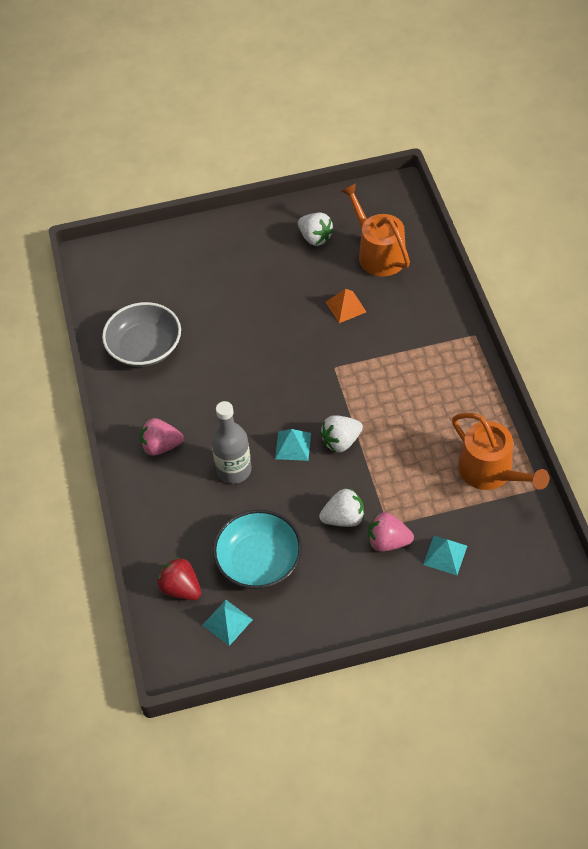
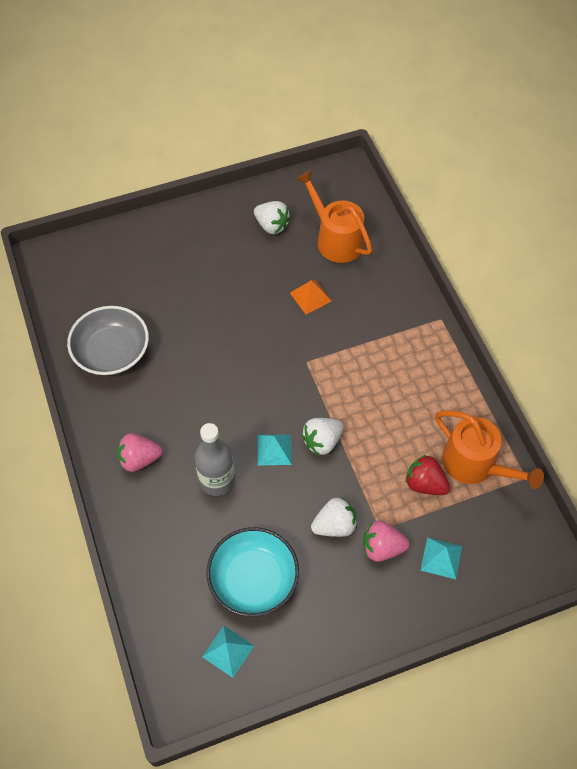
camera: 10 degrees left, 5 degrees up
red strawberry [157,557,201,600] -> red strawberry moved to [405,455,450,495]

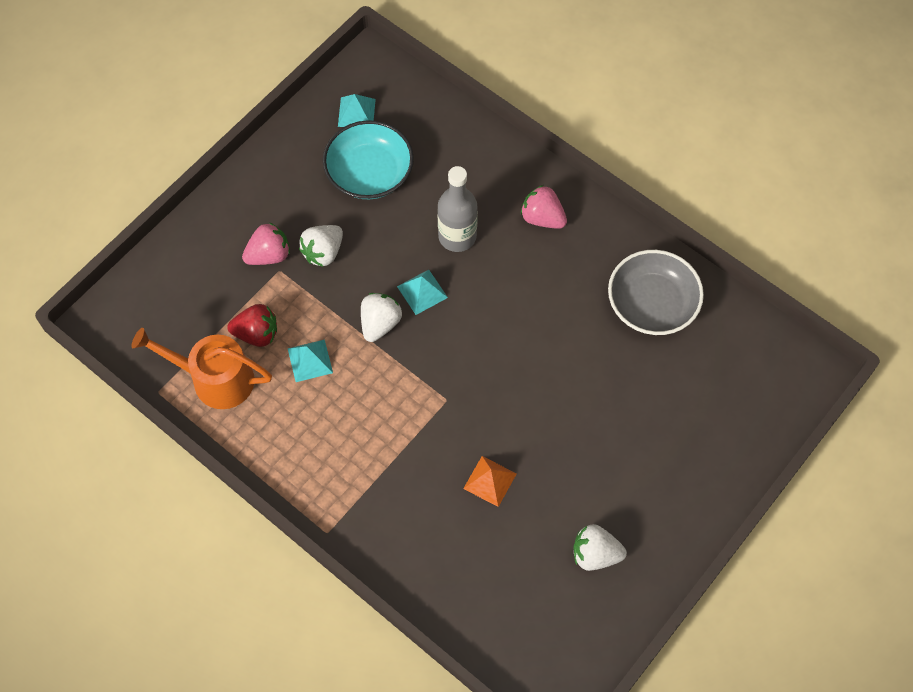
camera: 150 degrees right, 5 degrees up
pink strawberry [117,433,163,472] -> pink strawberry turned 105 degrees counterclockwise [521,185,567,229]
orange watering can [297,170,372,263] -> none
turquoise pyramid [420,538,462,579] -> turquoise pyramid moved to [288,340,333,382]

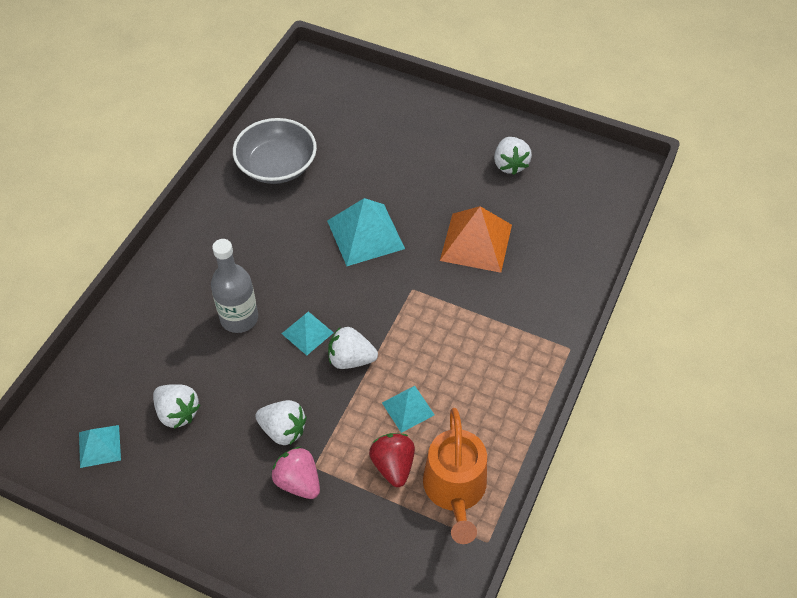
camera: 105 degrees left, 10 degrees down
turquoise bowl [323,120,414,199] -> white strawberry [153,384,200,429]
orange pyramid [463,456,517,507] -> orange pyramid [440,206,512,273], size x1.77
pink strawberry [521,185,567,229] -> none
none -> turquoise pyramid [327,198,405,266]

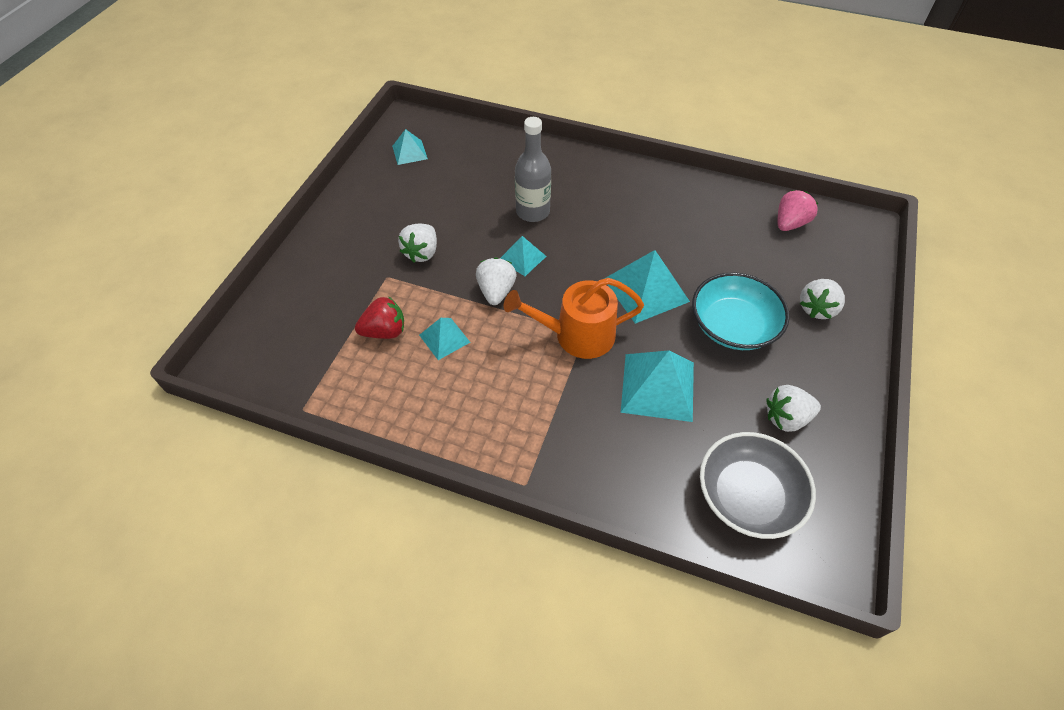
camera: 85 degrees right, 0 degrees up
white strawberry [153,384,200,429] -> white strawberry moved to [800,279,845,319]
grey bowl [233,118,317,184] -> grey bowl moved to [700,432,816,539]
pink strawberry [271,447,320,499] -> pink strawberry moved to [778,190,818,231]
orange watering can [423,408,487,544] -> orange watering can moved to [504,278,644,359]
orange pyramid [440,206,512,273] -> turquoise pyramid [621,350,694,422]
none -> turquoise bowl [692,272,790,350]

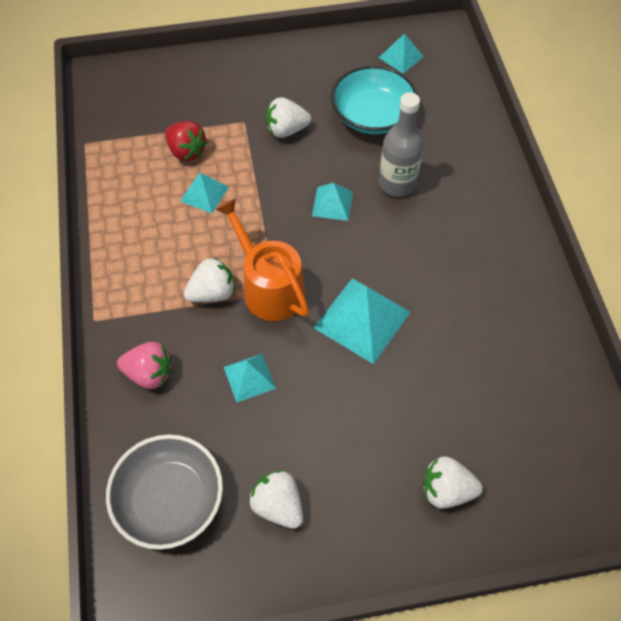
camera: 60 degrees right, 5 degrees up
white strawberry [476,257,517,305] -> white strawberry moved to [184,257,235,302]
turquoise pyramid [621,350,694,422] -> turquoise pyramid [224,354,276,402], size x0.57
turquoise bowl [692,272,790,350] -> turquoise bowl moved to [331,65,418,134]
pink strawberry [778,190,818,231] -> pink strawberry moved to [117,342,171,389]

